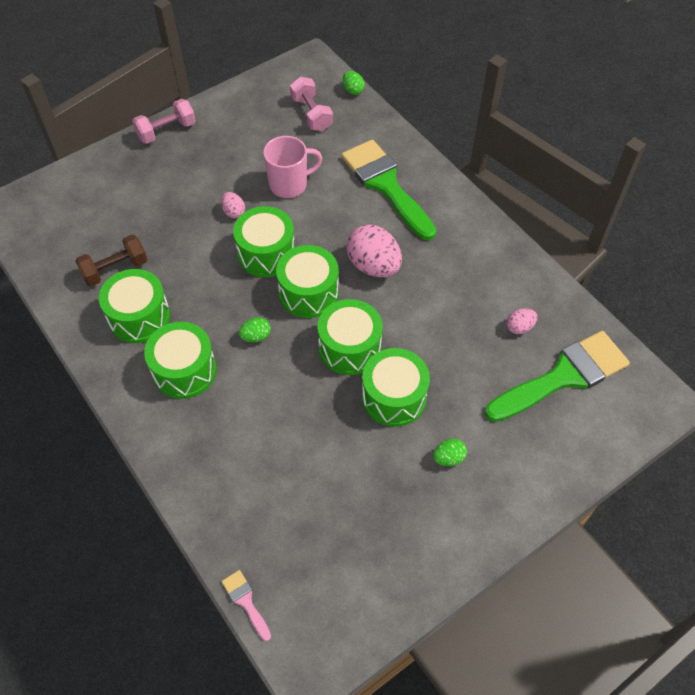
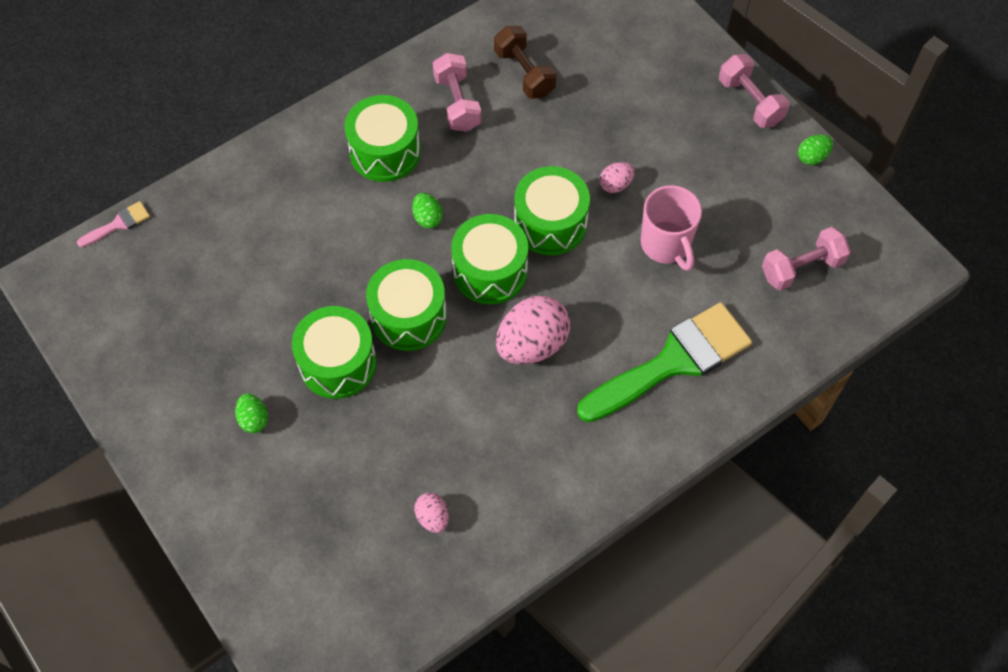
camera: 90 degrees right, 5 degrees up
green drum [99,269,170,343] -> pink dumbbell [433,53,482,132]
green egg [343,71,365,95] -> green egg moved to [798,134,833,165]
green brush [485,331,630,422] -> none

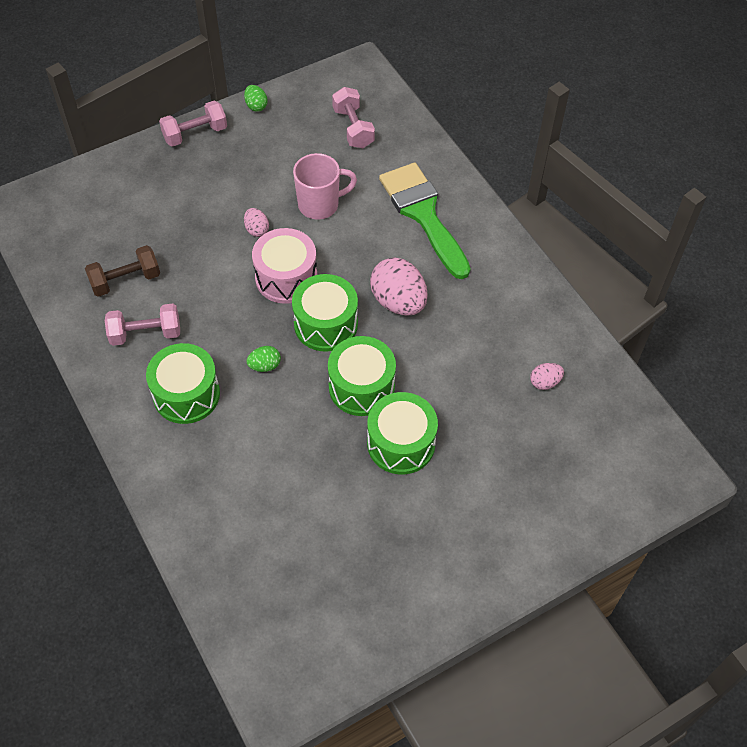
camera: 85 degrees left, 5 degrees down
pink brush [77,201,150,247] -> none
green egg [235,393,268,433] -> none
green drum [514,166,590,255] -> pink drum [252,228,317,304]

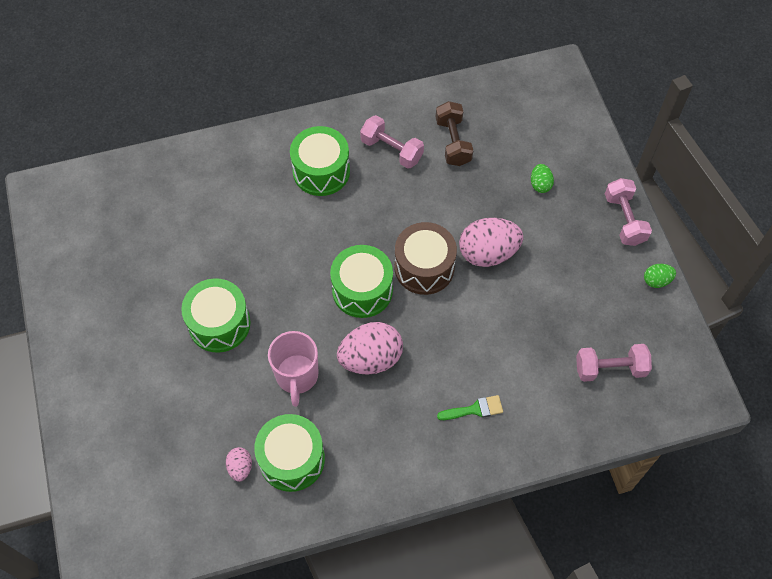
camera: 105 degrees right, 5 degrees up
pink dumbbell [105,303,180,346] -> pink dumbbell turned 60 degrees counterclockwise [360,115,424,169]
pink egg [244,208,269,237] -> pink egg [459,218,523,267], size x2.03
green egg [247,346,281,372] -> green egg moved to [531,164,554,193]
pink drum [252,228,317,304] -> brown drum [395,222,457,295]
pink mug [293,153,357,220] -> pink mug moved to [268,331,319,407]
green drum [328,336,396,416] -> green drum moved to [254,414,325,492]
green brush [379,163,470,279] -> green brush [437,395,503,420], size x0.41

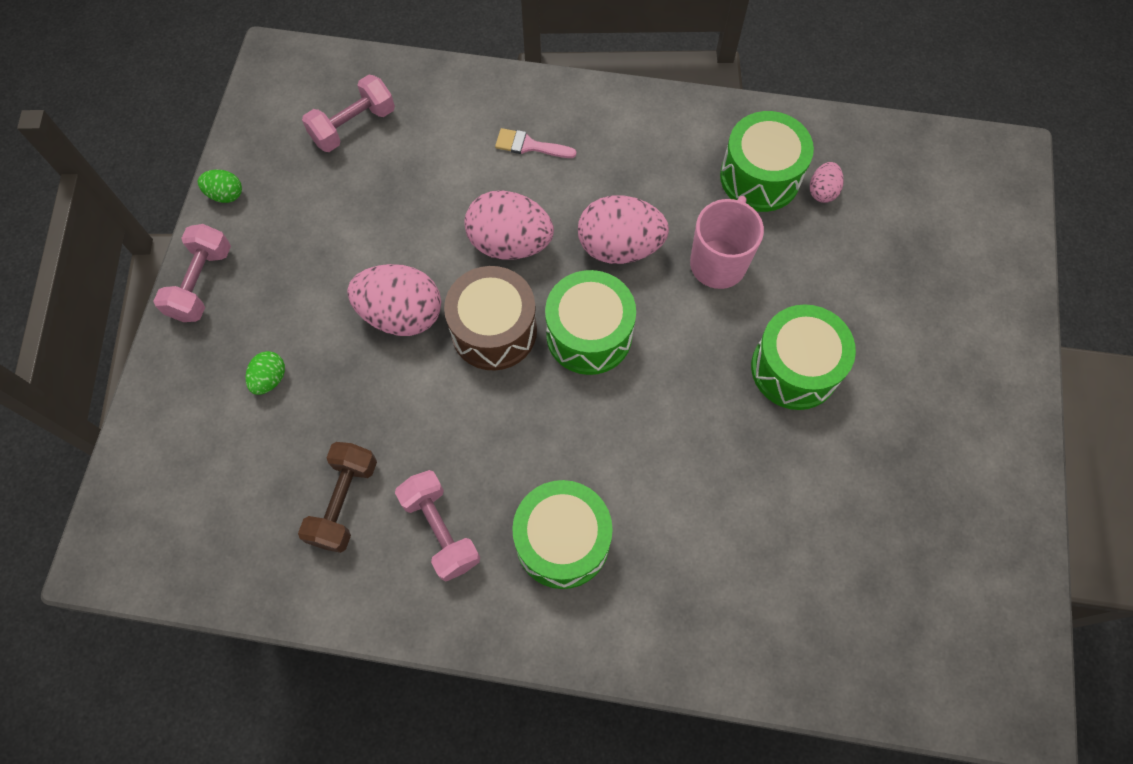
camera: 155 degrees left, 5 degrees up
green brush [437,395,503,420] -> pink brush [495,128,576,158]
pink dumbbell [576,344,652,382] -> pink dumbbell turned 60 degrees counterclockwise [302,75,395,152]
none -> pink egg [464,190,554,260]

